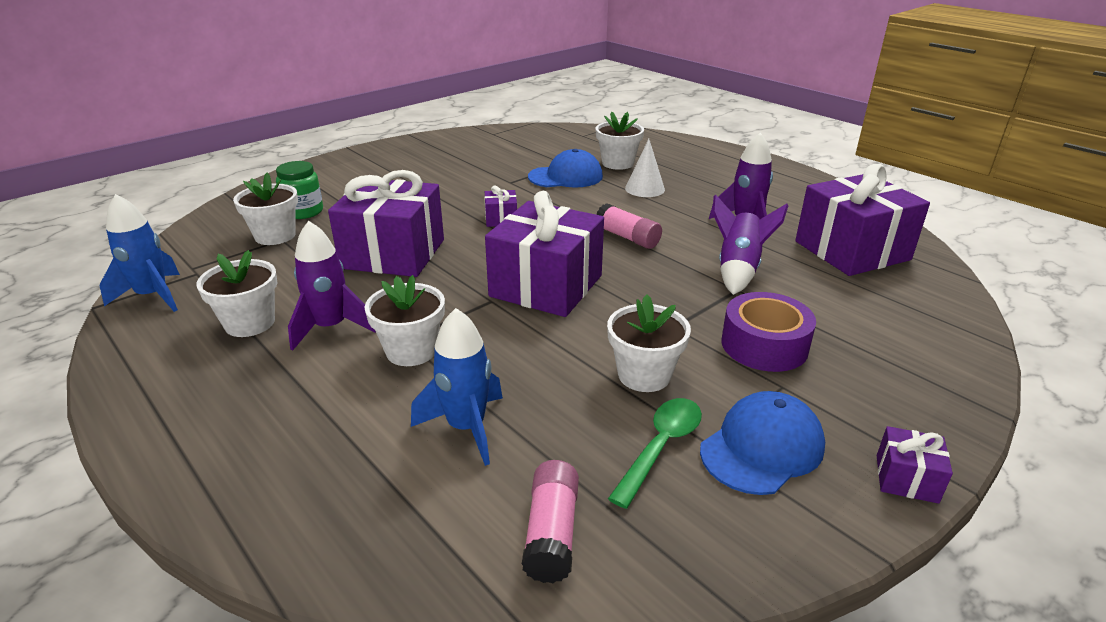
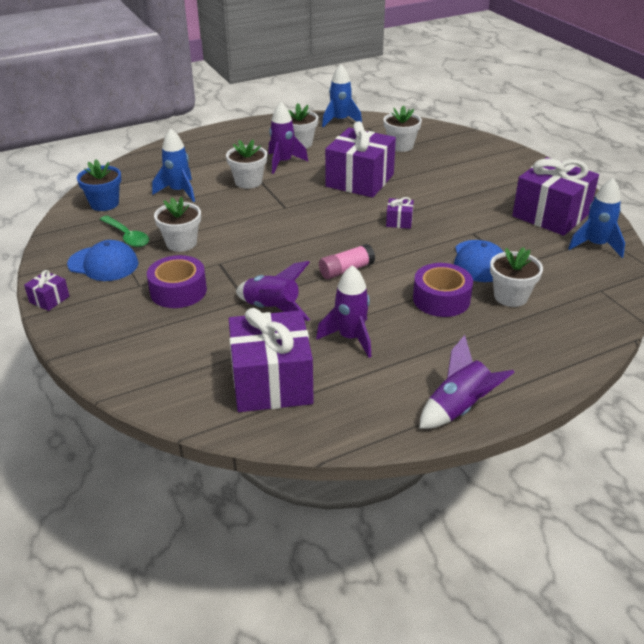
camera: 105 degrees right, 5 degrees up
green jar [276,161,323,219] -> none
purple gift [485,191,604,317] -> purple gift moved to [512,157,599,236]
pink glue stick [522,460,579,583] -> blue flower pot [77,159,121,211]
white cone [625,139,665,197] -> purple tape [413,263,473,317]
blue cap [700,391,825,495] -> blue cap turned 45 degrees counterclockwise [67,240,139,281]
none -> purple rocket [419,335,515,429]
none -> blue rocket [568,178,625,258]

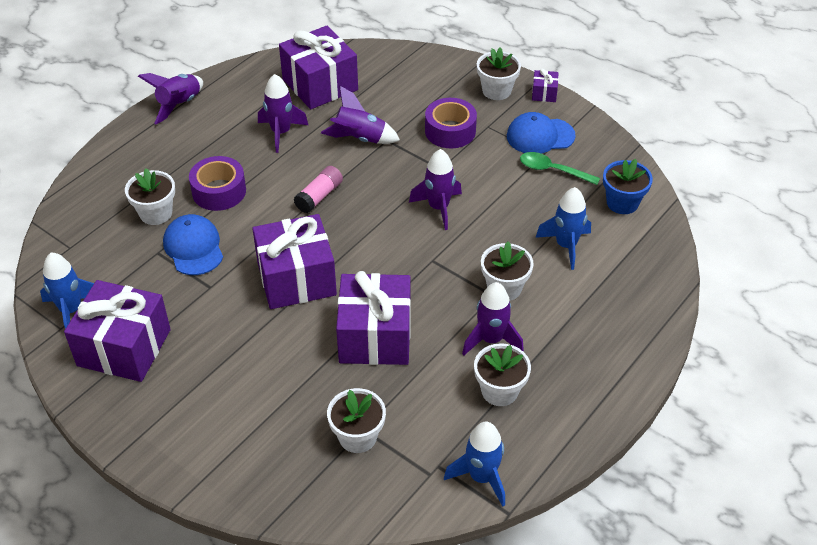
camera: 155 degrees right, 10 degrees up
white flower pot [154,197,201,252] -> white flower pot moved to [477,47,521,100]
purple gift [386,197,414,229] -> purple gift [252,214,337,309], size x2.34
none -> purple rocket [409,149,462,230]

